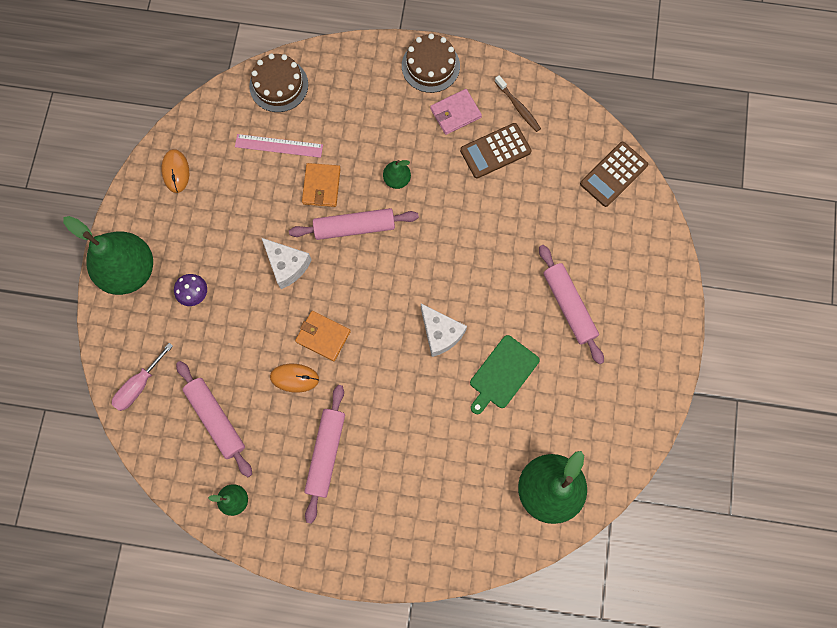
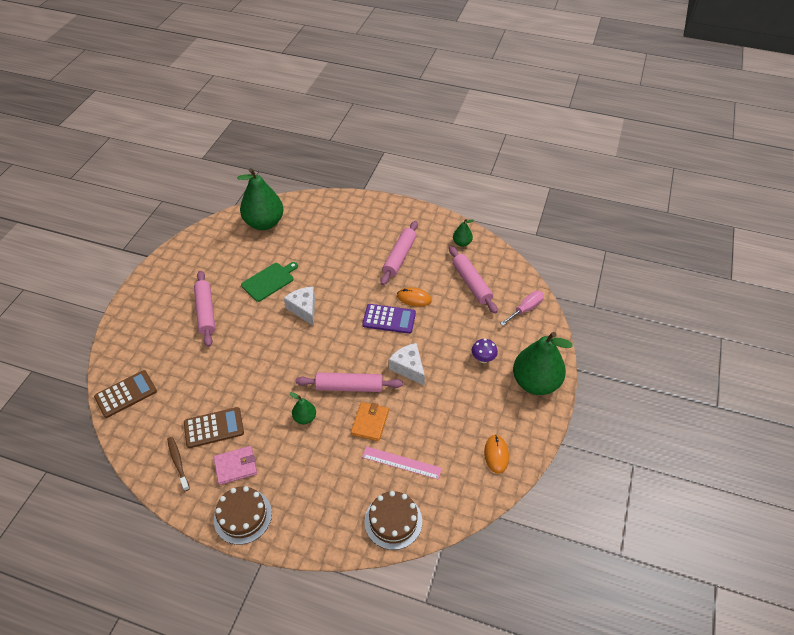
camera: 170 degrees left, 25 degrees down
orange wallet [295,311,351,361] -> purple calculator [362,304,416,334]

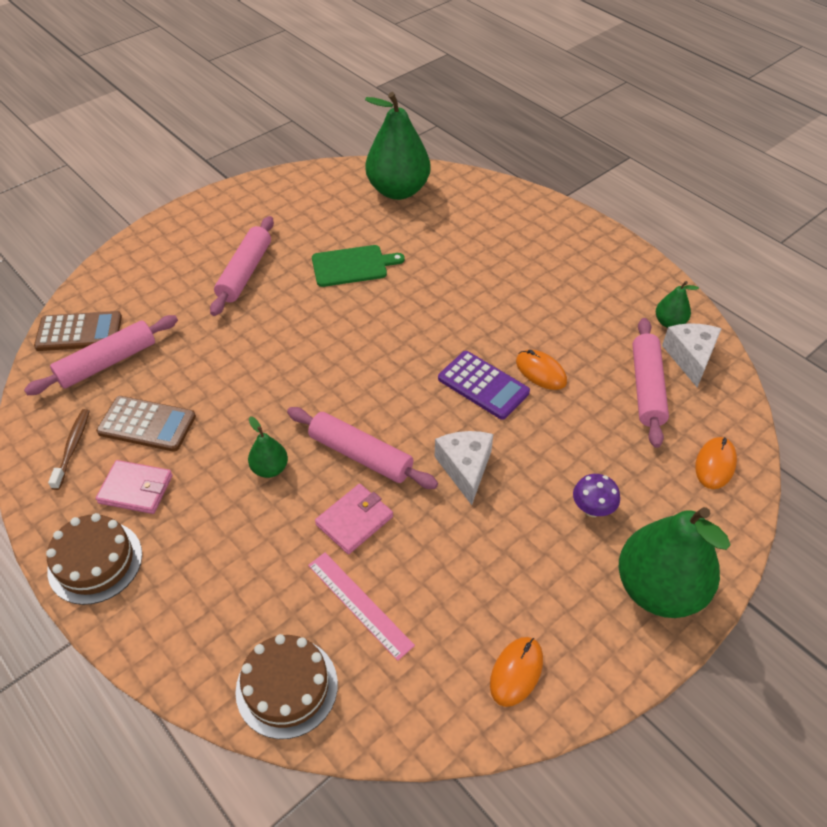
camera: 30 degrees right, 0 degrees up
white cheese [284,287,315,326] -> white cheese moved to [662,323,722,388]
orange wallet [351,402,389,441] -> pink wallet [315,484,393,554]
pink rolling pin [380,221,418,285] -> pink rolling pin moved to [24,315,178,395]
pink screwdriver [500,291,544,326] -> orange mouse [695,437,737,489]

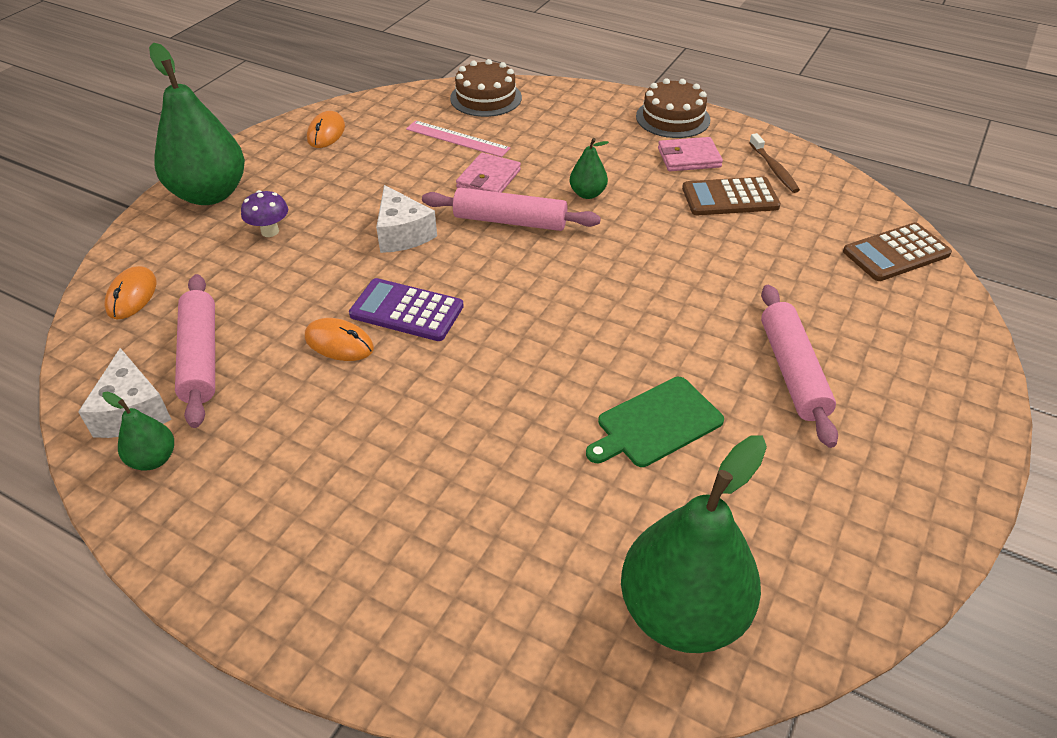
camera: 160 degrees right, 5 degrees down
pink rolling pin [24,315,178,395] -> none

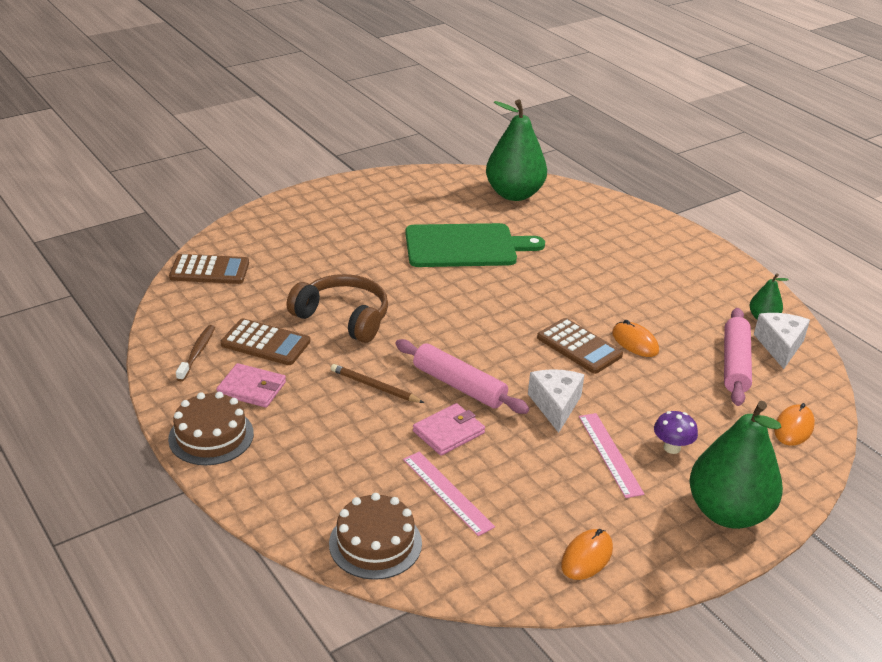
camera: 155 degrees left, 10 degrees down
purple calculator [349,278,464,341] -> brown calculator [537,318,623,374]
green pear [570,138,609,199] -> brown pencil [331,364,424,403]
green cutting board [586,377,724,467] -> green cutting board [405,223,545,267], size x1.61
pink rolling pin [761,285,838,448] -> none
none -> brown headphones [286,274,388,343]
none -> pink ruler [579,413,644,498]

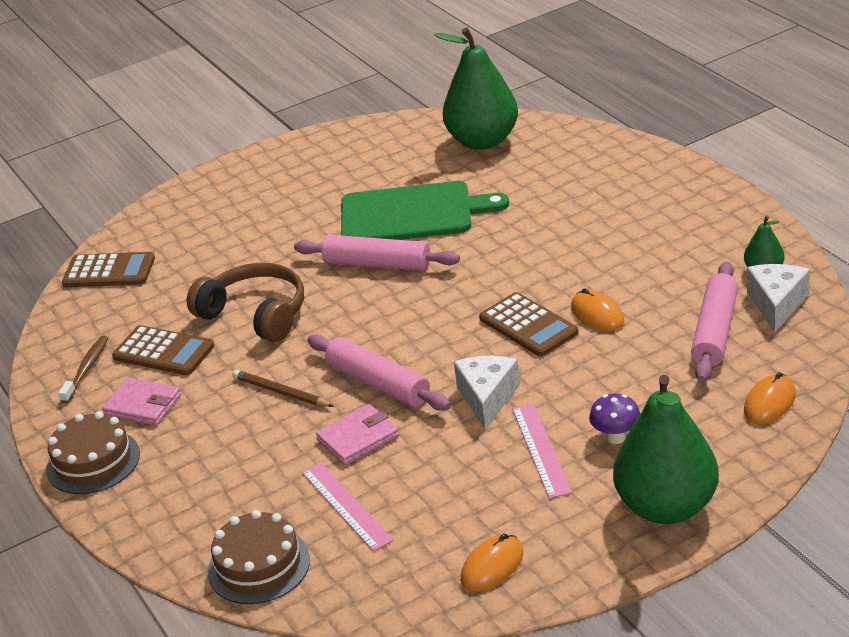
camera: 10 degrees right, 0 degrees up
none -> pink rolling pin [294,235,460,271]

